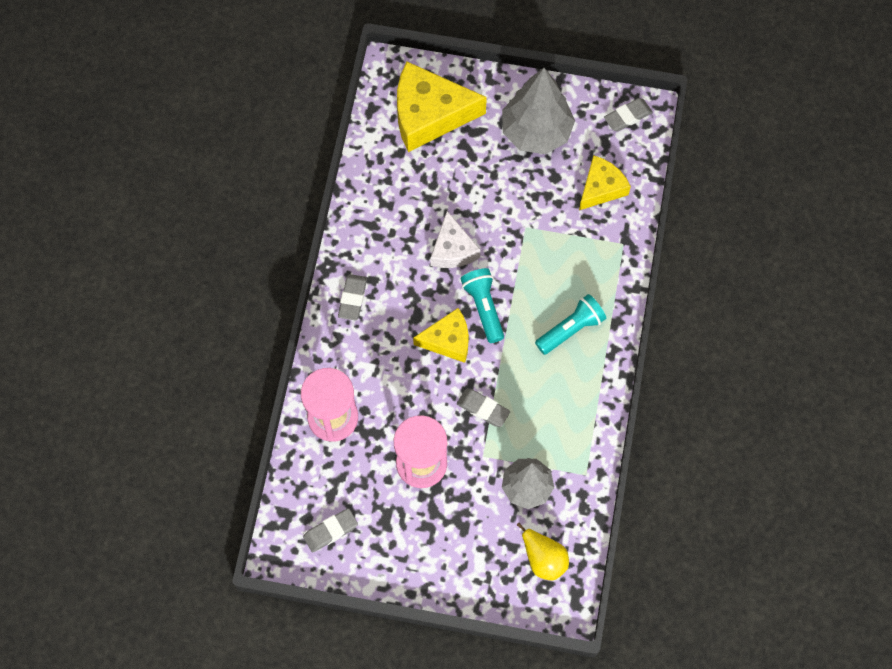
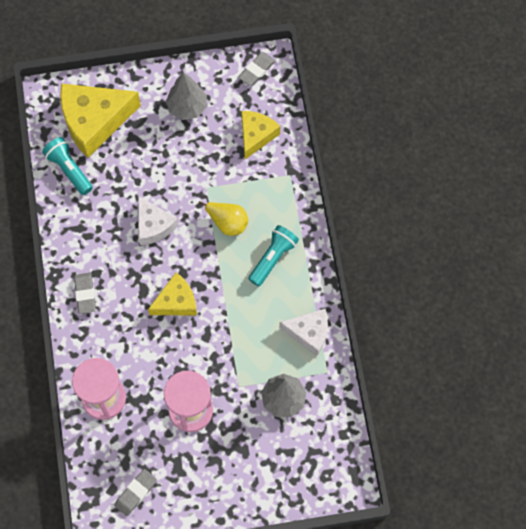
camera: 20 degrees left, 0 degrees up
grey eraser [457,389,510,427] -> none
turquoise flashlight [461,268,504,343] -> turquoise flashlight moved to [42,137,93,195]
grey tree [502,68,575,154] -> grey tree [166,72,207,120], size x0.66
yellow pear [517,523,569,580] -> yellow pear moved to [198,201,248,236]
none -> white cheese [279,309,328,356]

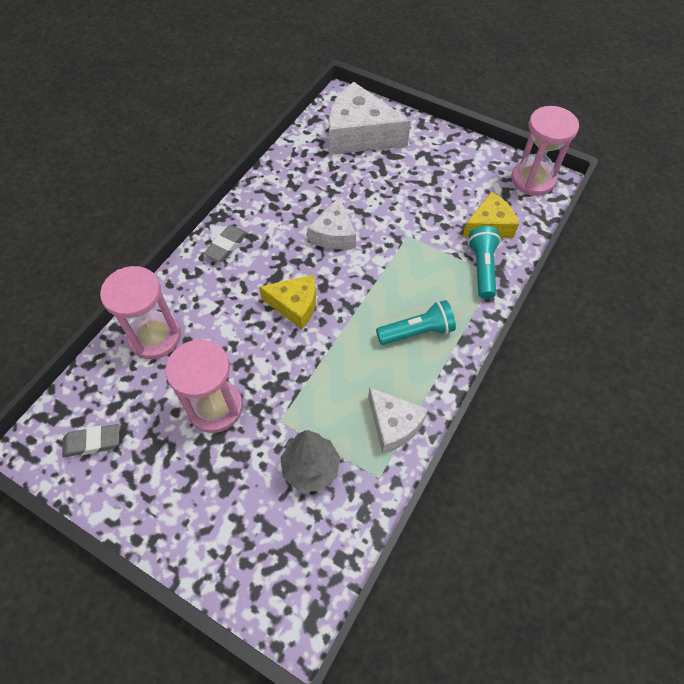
camera: 40 degrees right, 10 degrees down
turquoise flashlight [42,137,93,195] -> turquoise flashlight moved to [468,226,501,299]
yellow cheese [60,83,141,158] -> white cheese [329,82,411,155]
grey tree [166,72,207,120] -> none
yellow pear [198,201,248,236] -> none
grey eraser [238,52,275,86] -> pink hourglass [511,106,579,196]

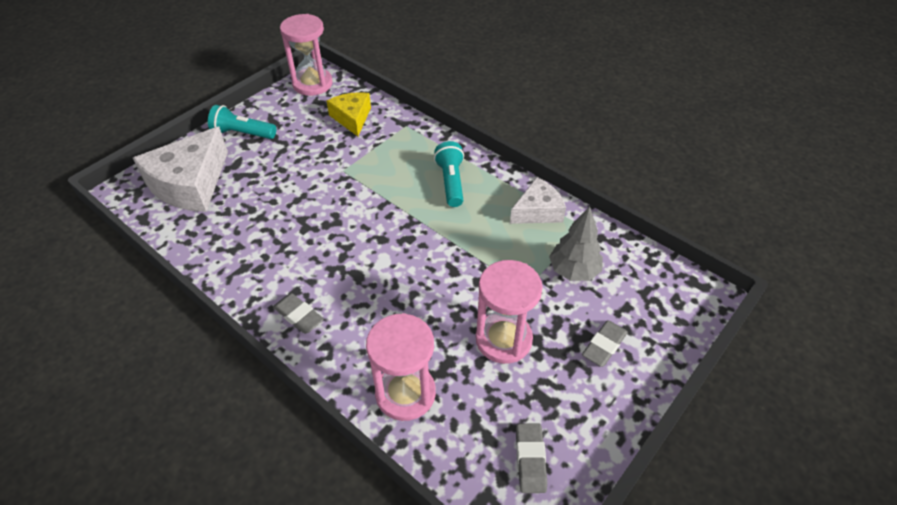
camera: 80 degrees left, 10 degrees down
yellow cheese [259,275,316,329] -> none
white cheese [307,197,356,249] -> none
turquoise flashlight [468,226,501,299] -> turquoise flashlight moved to [208,105,276,139]
none -> grey eraser [582,321,628,367]

